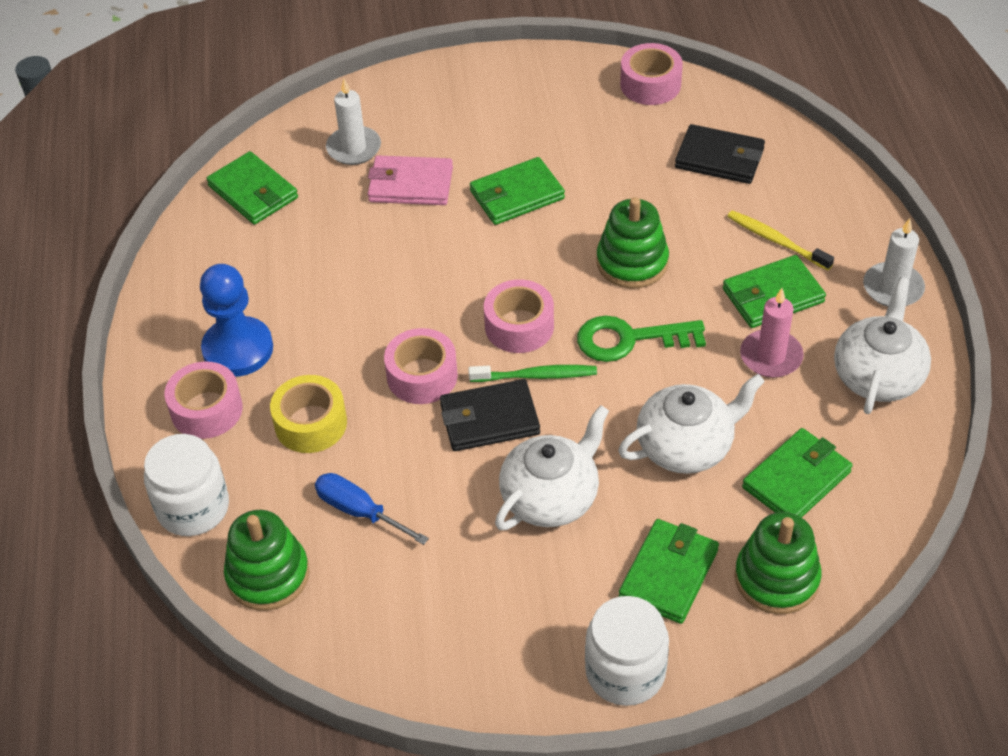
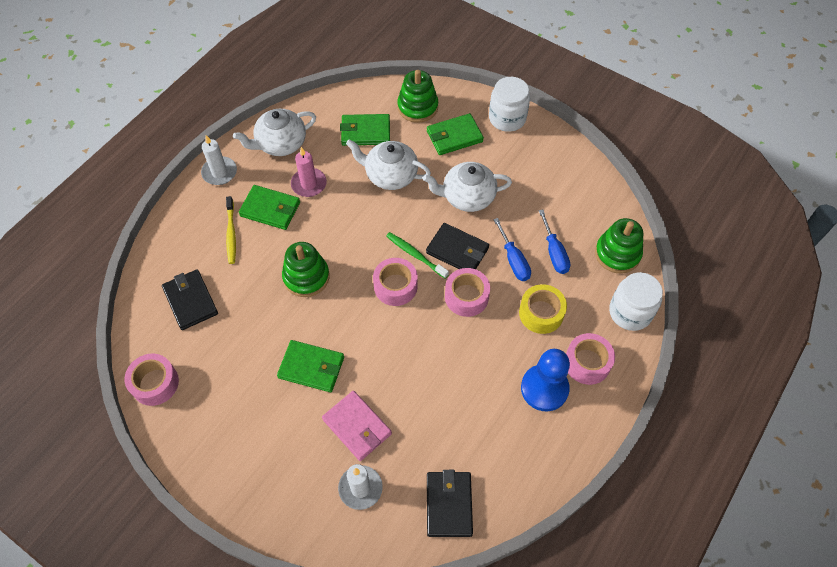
camera: 140 degrees left, 10 degrees up
green wallet [207,151,298,225] -> black wallet [427,470,473,537]
green key [577,316,706,362] -> none
none -> blue screwdriver [494,218,531,281]

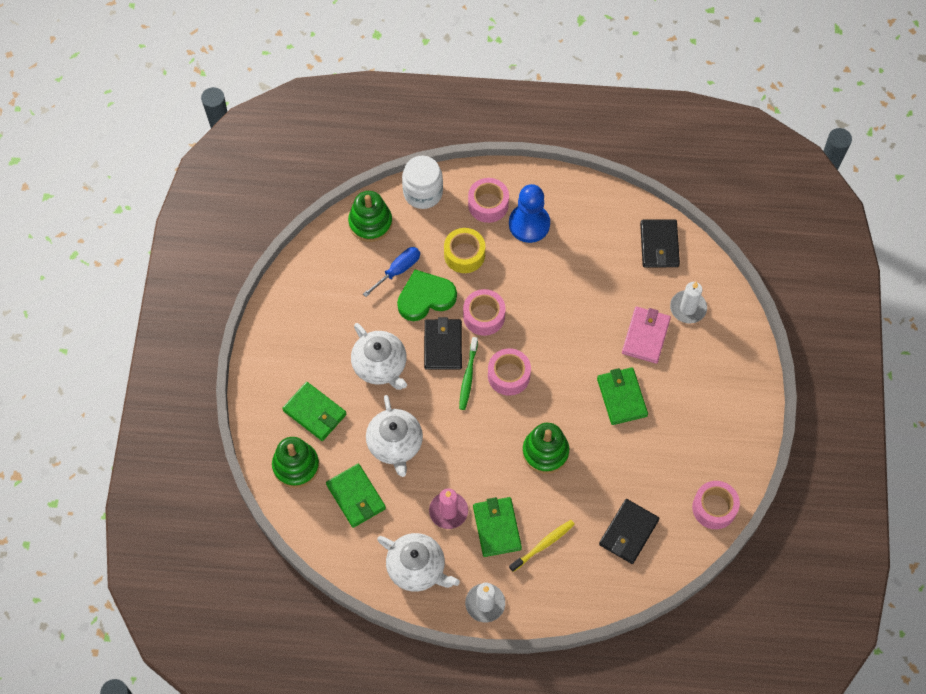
camera: 120 degrees left, 5 degrees up
black wallet [427,470,473,537] -> black wallet turned 60 degrees counterclockwise [640,220,680,267]
white jar [489,77,530,132] -> none
blue screwdriver [494,218,531,281] -> green heart [397,270,457,321]

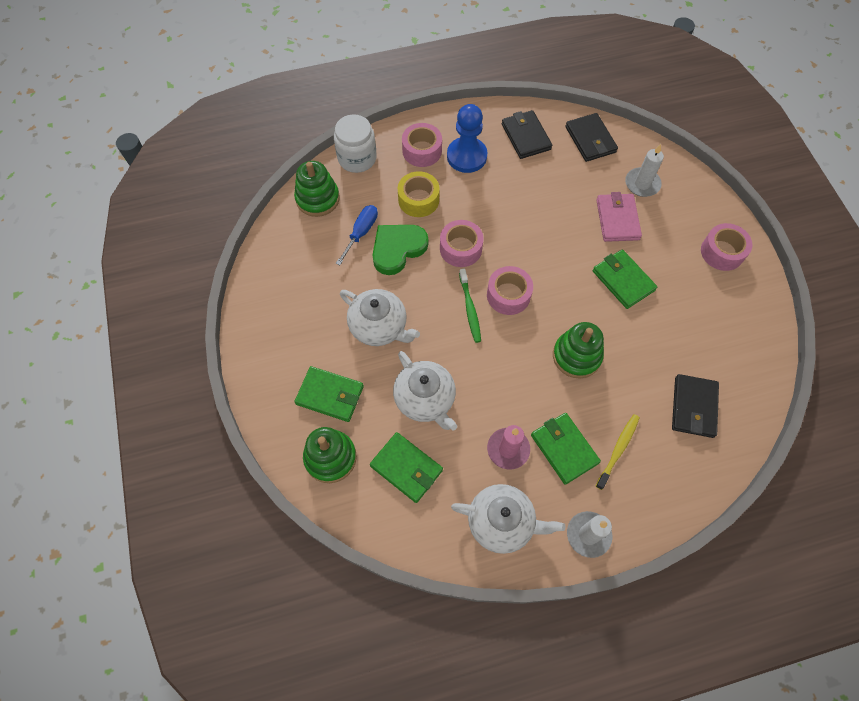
camera: 20 degrees left, 0 degrees up
black wallet [424,317,462,370] -> black wallet moved to [502,110,552,159]
pink tape [692,481,740,529] -> pink tape moved to [701,223,753,271]

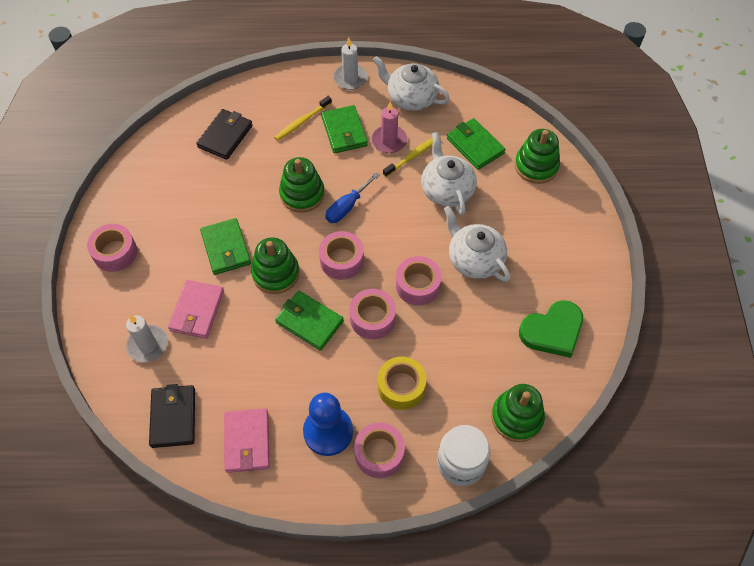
camera: 165 degrees left, 5 degrees down
green wallet [295,366,364,422] -> green wallet moved to [275,291,344,351]
blue screwdriver [336,205,378,265] -> blue screwdriver moved to [325,172,380,223]
green heart [373,225,428,275] -> green heart moved to [519,300,583,358]
green toothbrush [459,269,481,343] -> none
black wallet [502,110,552,159] -> pink wallet [224,408,270,473]
none -> green stacking toy [251,237,300,294]
none -> yellow toothbrush [383,136,441,177]
none -> pink tape [396,256,442,306]

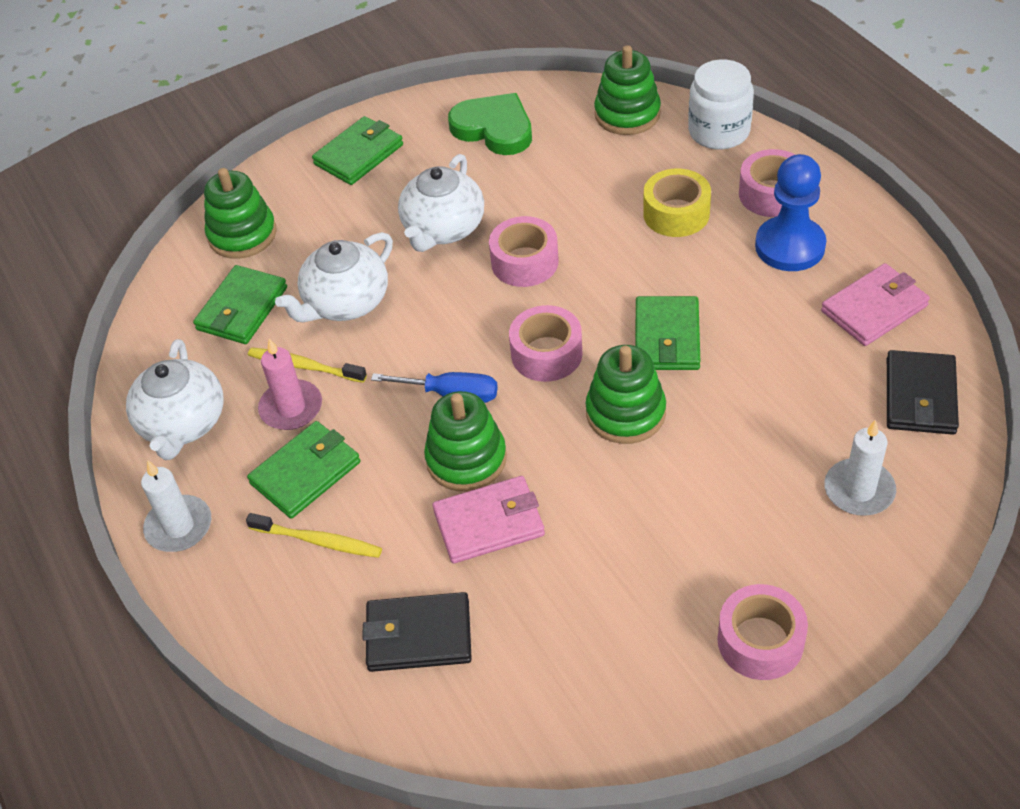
camera: 115 degrees left, 10 degrees down
black wallet [149,384,195,448] -> black wallet turned 45 degrees counterclockwise [887,350,959,435]
pink wallet [168,280,224,339] -> pink wallet moved to [432,476,545,563]
green wallet [200,218,251,275] -> green wallet moved to [312,116,403,185]
pink tape [349,289,396,339] -> none

